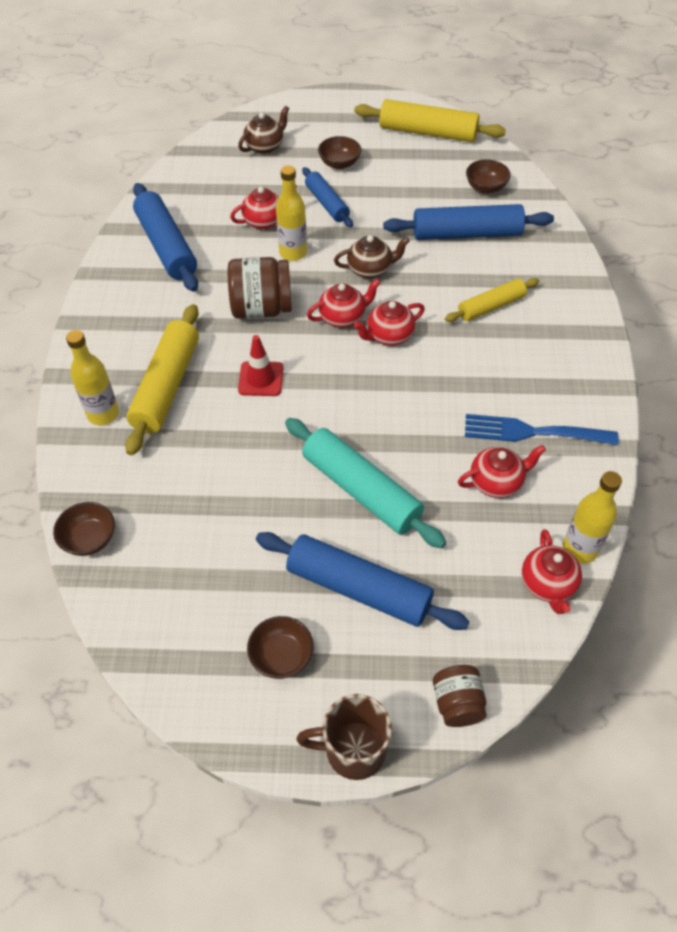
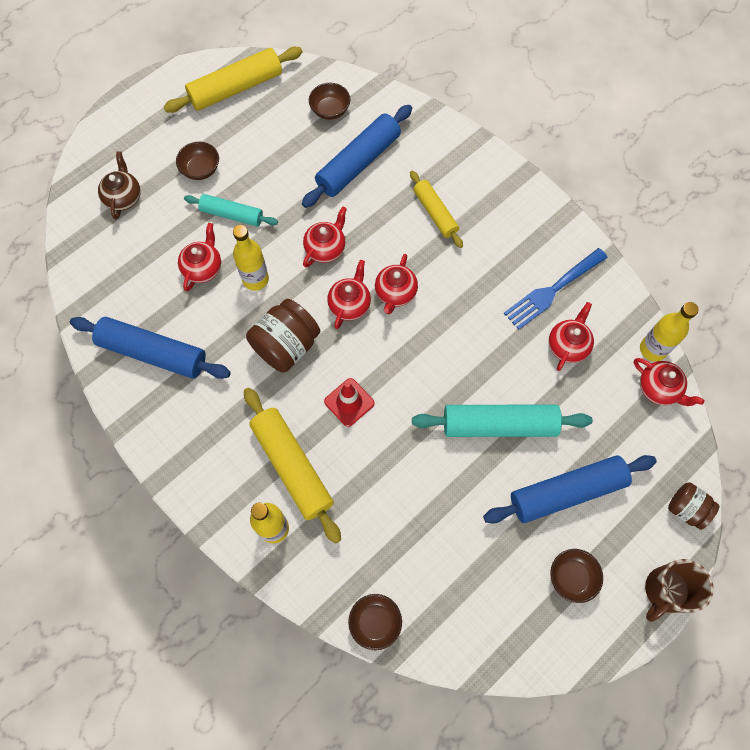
camera: 45 degrees left, 15 degrees up
blue rolling pin [302,167,353,227] -> turquoise rolling pin [184,194,278,226]
brown teapot [334,235,410,279] -> red teapot [303,207,347,267]
yellow rolling pin [445,278,539,322] -> yellow rolling pin turned 45 degrees counterclockwise [410,171,463,248]

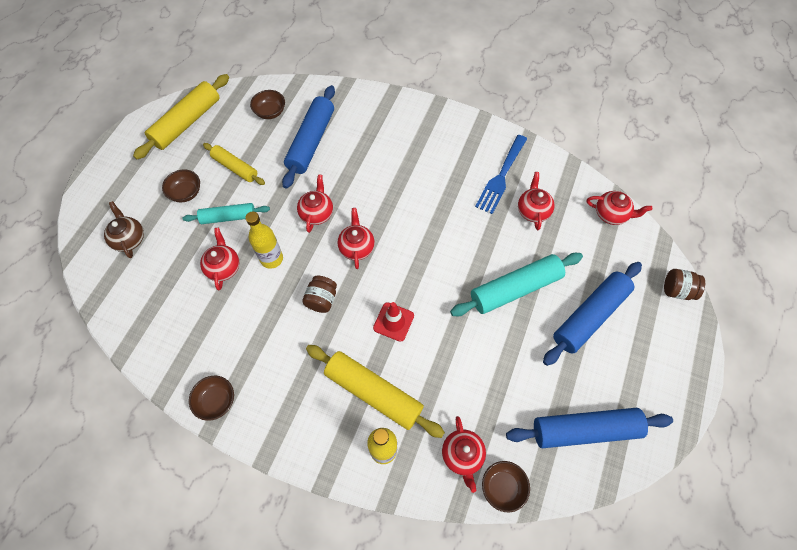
camera: 25 degrees left, 5 degrees down
blue rolling pin [70,317,231,379] -> blue rolling pin moved to [506,408,673,448]
brown jar [246,299,321,372] -> brown jar [302,276,337,313], size x0.60
red teapot [375,254,418,314] -> red teapot moved to [442,416,486,493]
yellow rolling pin [410,171,463,248] -> yellow rolling pin moved to [203,143,265,185]
brown bowl [550,549,603,603] -> brown bowl moved to [189,376,234,421]
yellow bottle [640,302,699,362] -> none
brown mug [645,559,714,622] -> none

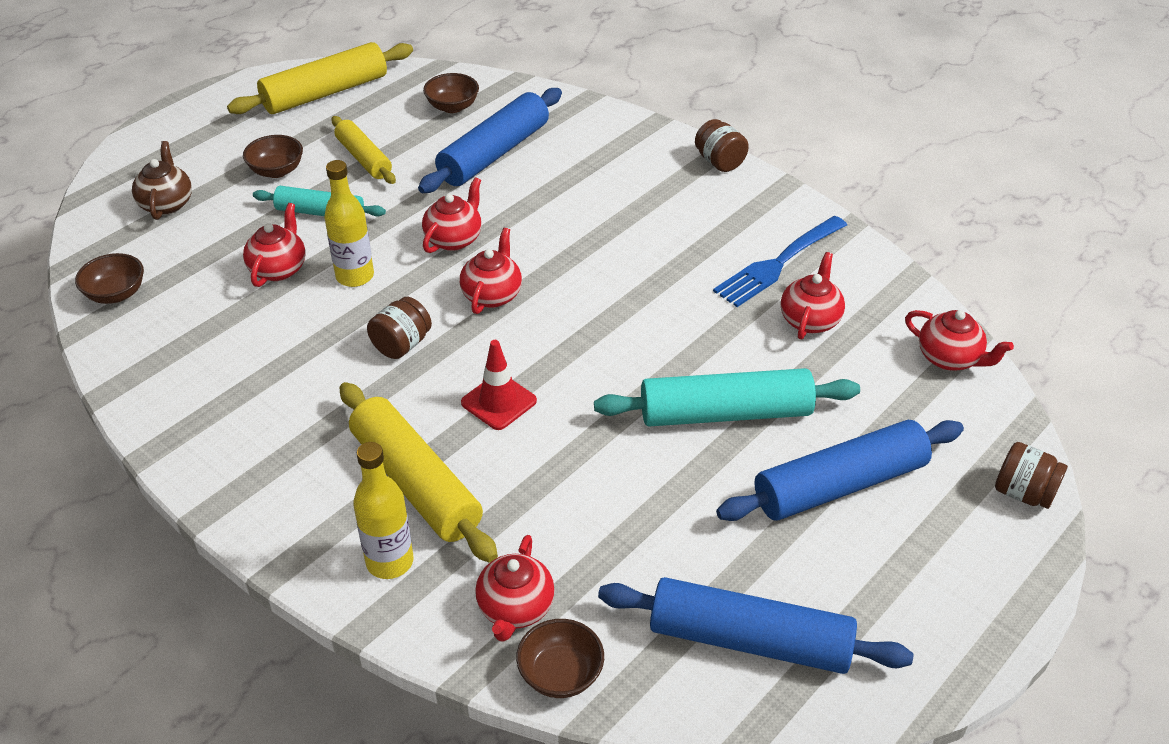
camera: 20 degrees right, 20 degrees down
brown bowl [189,376,234,421] -> brown bowl moved to [75,253,144,304]
none -> brown jar [695,119,749,172]

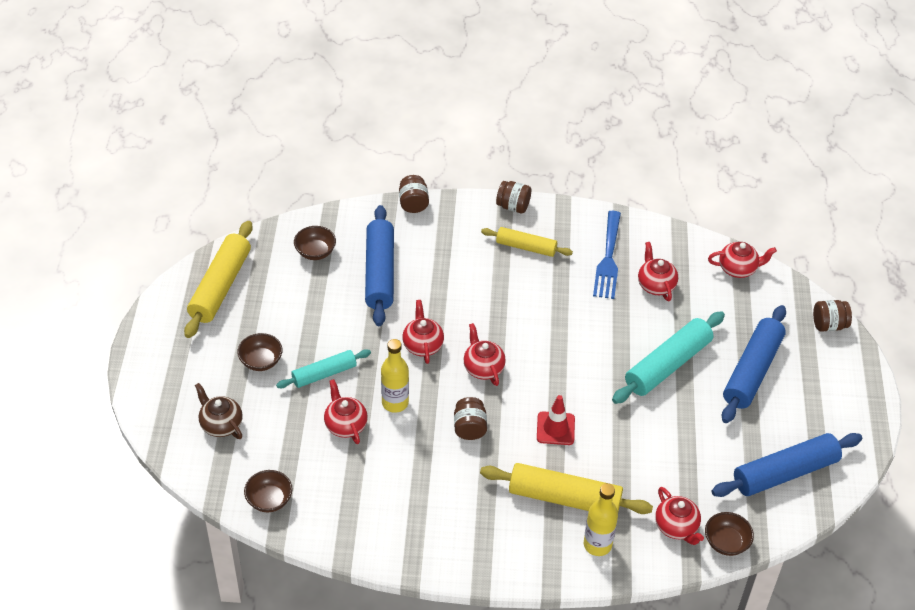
camera: 40 degrees left, 5 degrees up
yellow rolling pin [331,116,396,184] -> yellow rolling pin moved to [481,227,573,257]
none -> brown jar [399,175,429,213]

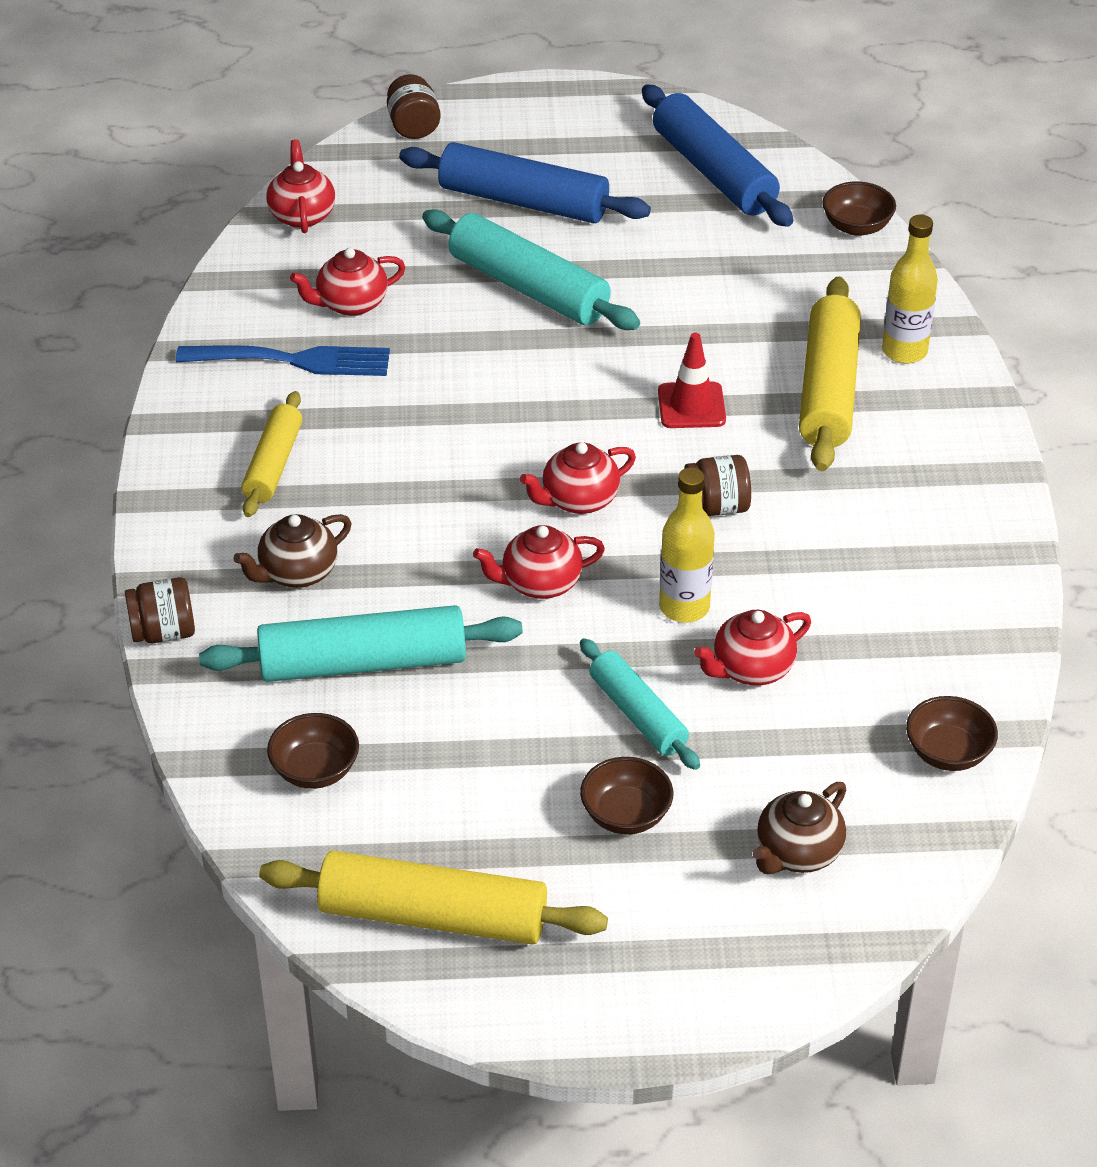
camera: 95 degrees left, 5 degrees down
blue rolling pin [365,205,394,326] -> turquoise rolling pin [199,605,523,682]
brown jar [496,181,531,214] -> none
red teapot [655,487,704,545] -> none
none -> brown teapot [234,514,352,588]

